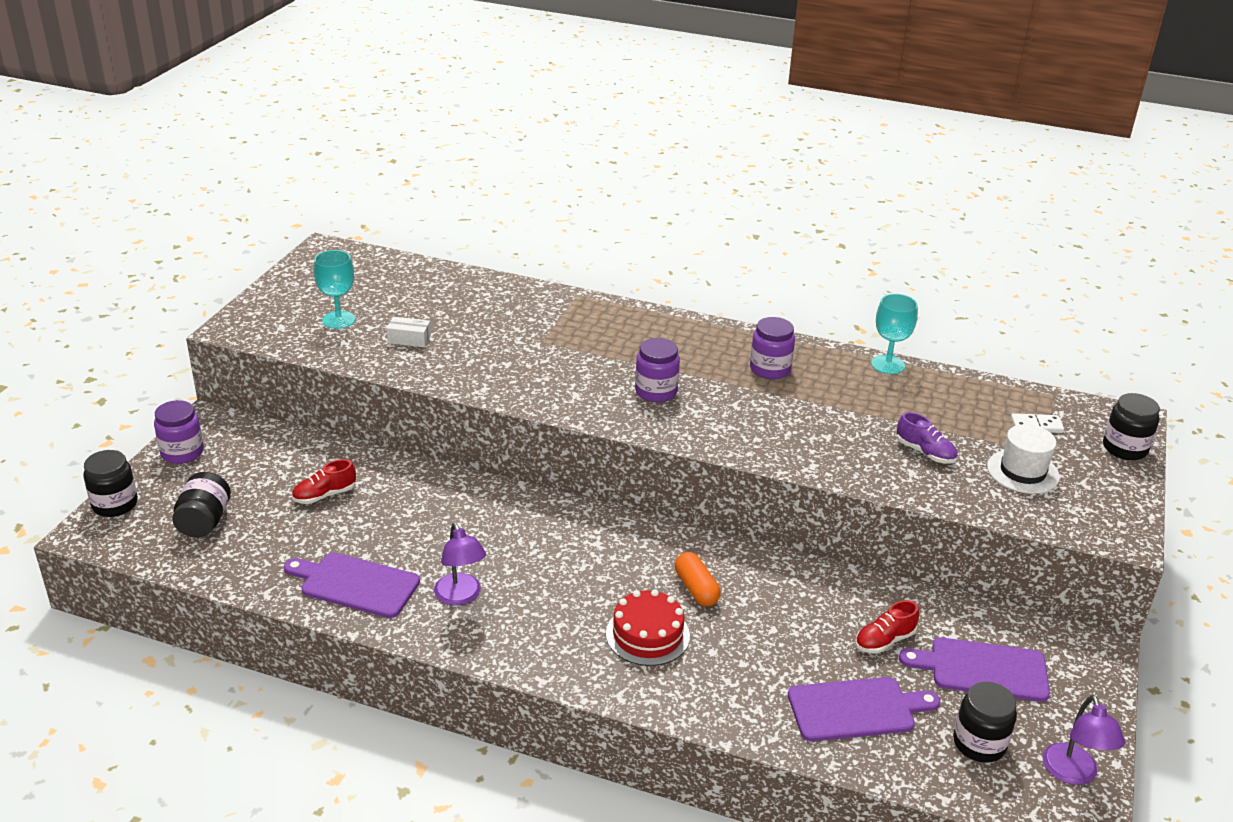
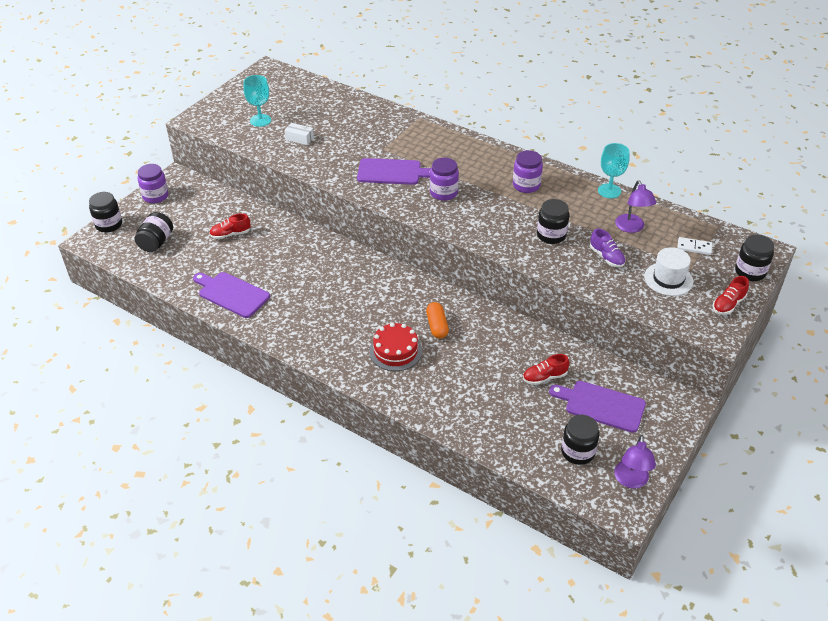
camera: 15 degrees right, 10 degrees up
purple lamp [434,523,486,605] -> purple lamp moved to [615,180,656,233]
purple cutting board [788,677,941,742] -> purple cutting board moved to [357,158,431,185]
none -> black jar [537,199,569,244]
none -> red shoe [712,276,749,315]

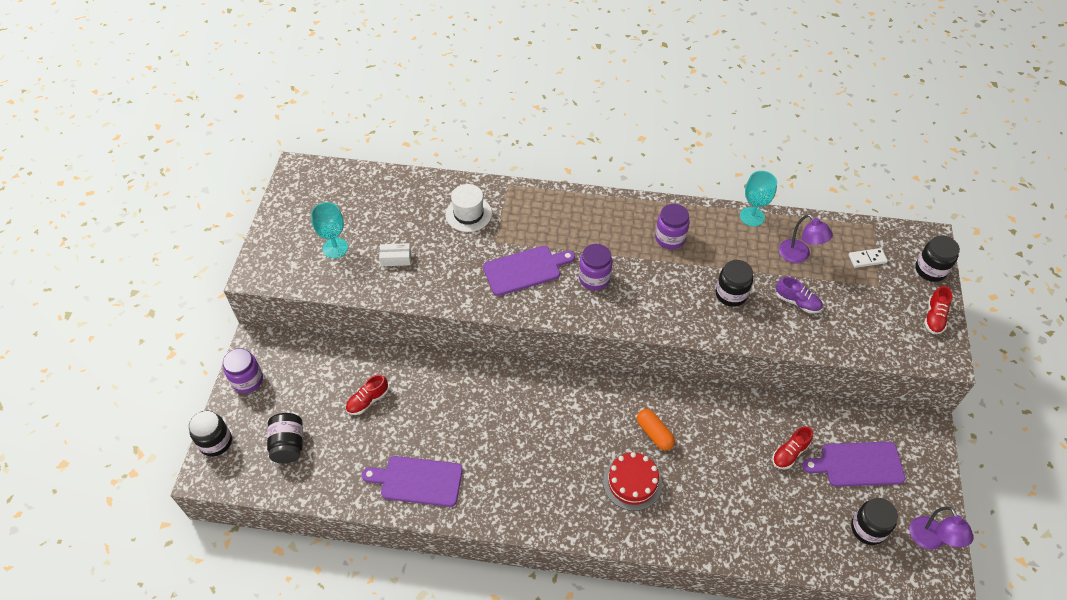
camera: 25 degrees left, 10 degrees up
white hat [644,247,693,296] -> white hat moved to [445,184,492,232]

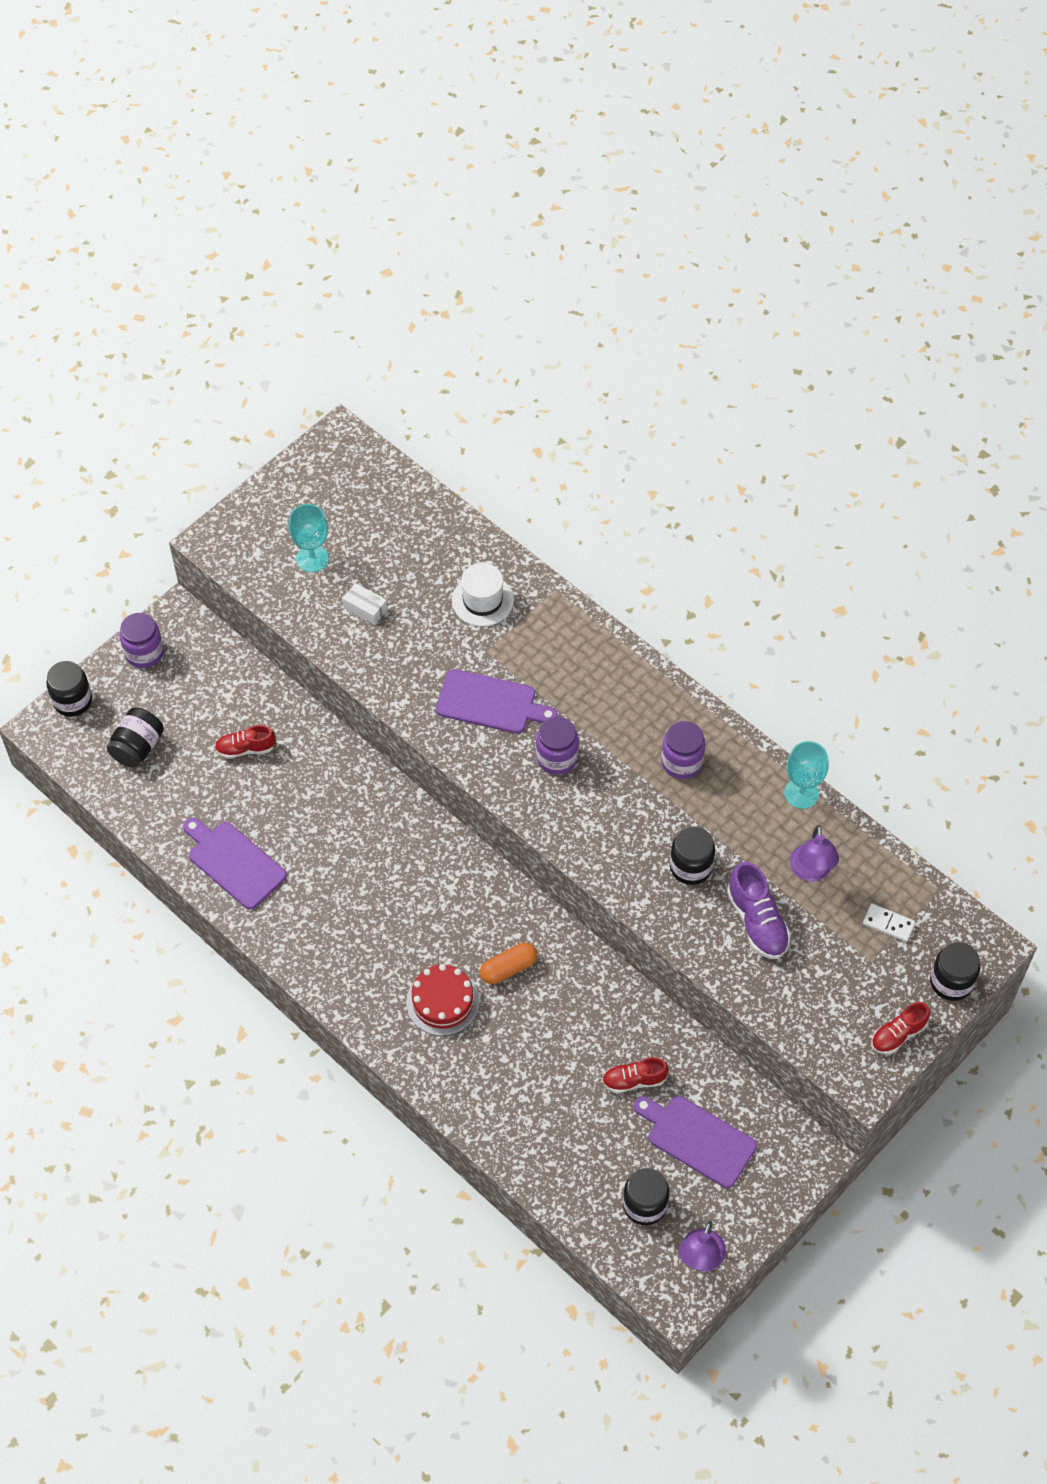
camera: 35 degrees right, 5 degrees up
orange capsule [637,409,675,451] -> orange capsule turned 60 degrees clockwise [480,943,537,984]
purple shoe [776,277,823,314] -> purple shoe [727,861,791,959], size x1.50

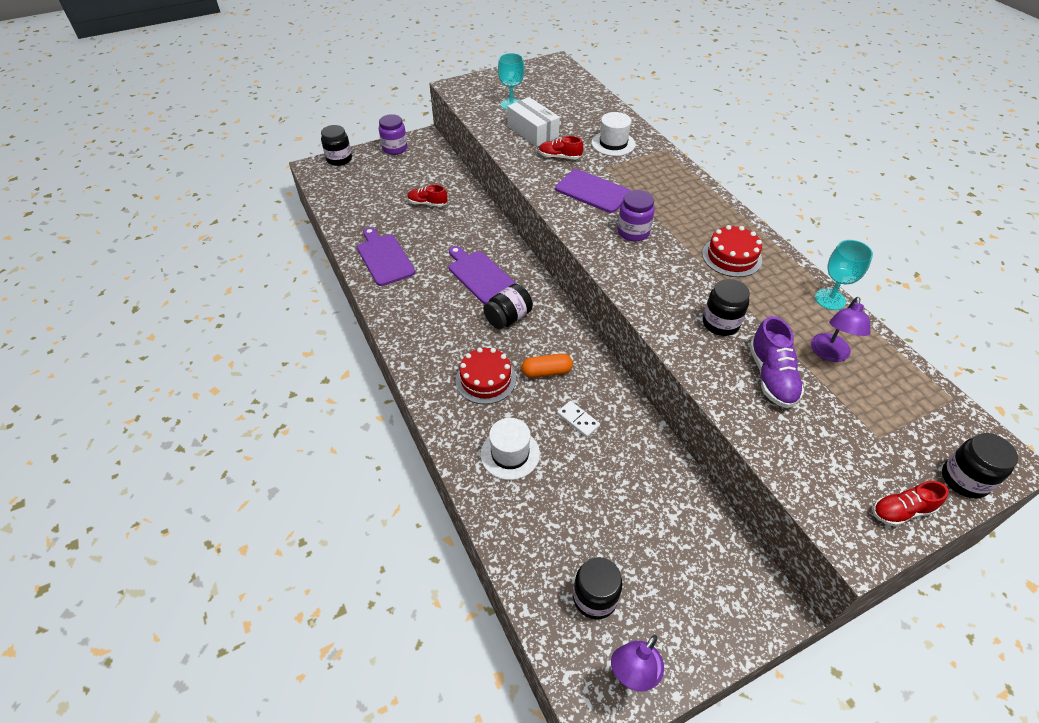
camera: 20 degrees right, 10 degrees down
black jar [107,707,164,768] -> black jar moved to [483,284,533,329]
white box [343,583,387,625] -> white box [507,97,560,147], size x1.82
red shoe [602,1057,669,1093] -> red shoe moved to [539,136,583,159]
purple cutting board [633,1096,757,1188] -> purple cutting board moved to [449,246,516,304]
purple jar [661,721,706,779] -> red cake [702,225,762,277]
white domino [863,903,916,942] -> white domino moved to [557,401,600,437]
none -> white hat [480,418,540,480]

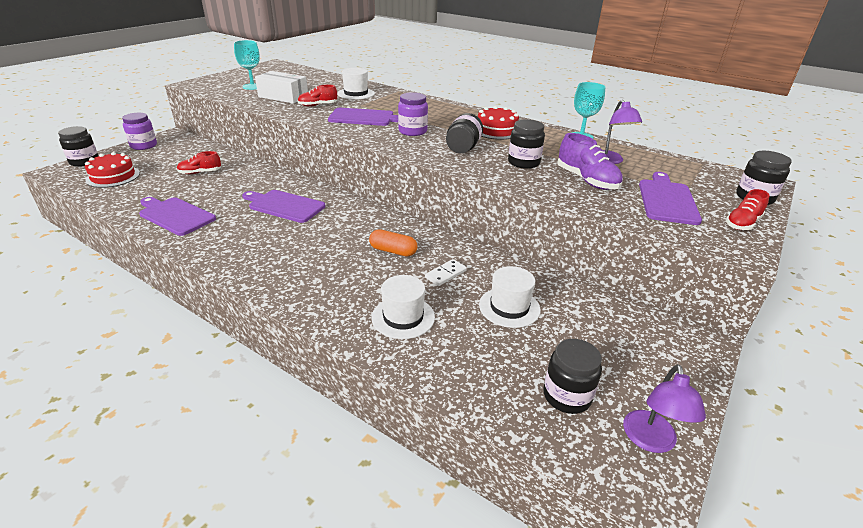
camera: 30 degrees left, 15 degrees down
red cake [456,348,516,404] -> red cake moved to [85,152,140,188]
black jar [483,284,533,329] -> black jar moved to [446,113,483,153]
orange capsule [522,353,573,378] -> orange capsule turned 60 degrees clockwise [369,229,417,257]
white domino [557,401,600,437] -> white domino turned 60 degrees counterclockwise [425,259,467,286]
none -> white hat [479,266,541,328]
none -> purple cutting board [639,172,702,225]

